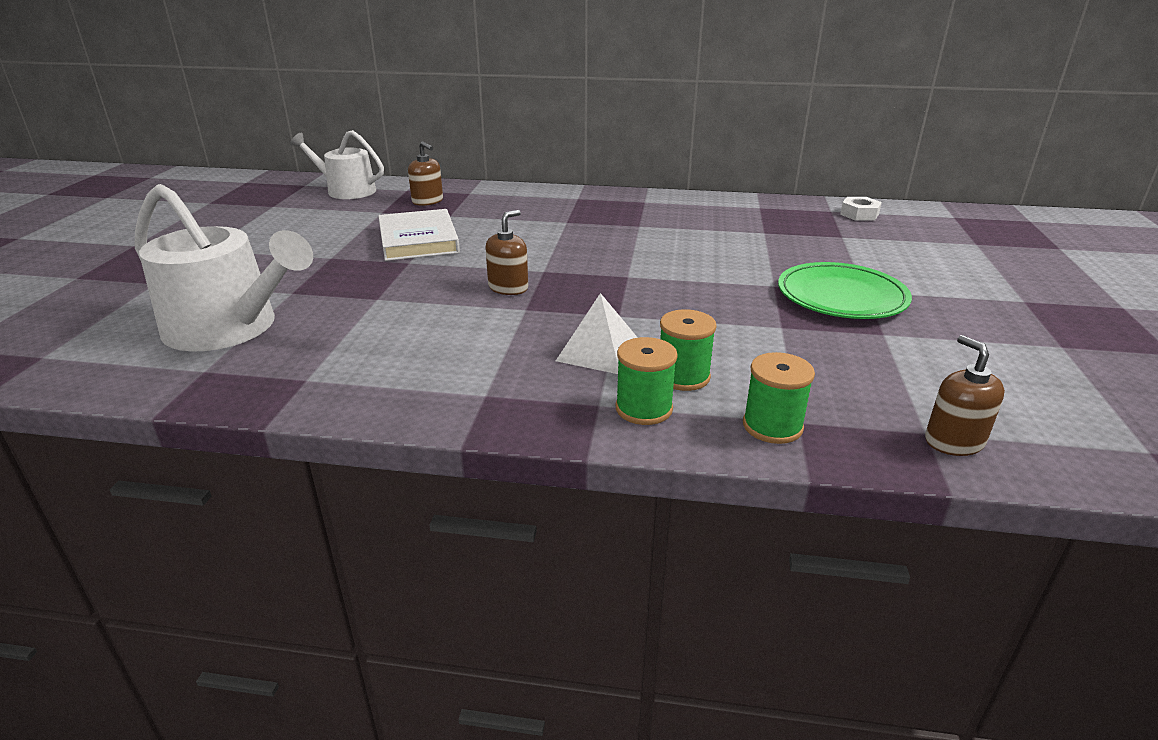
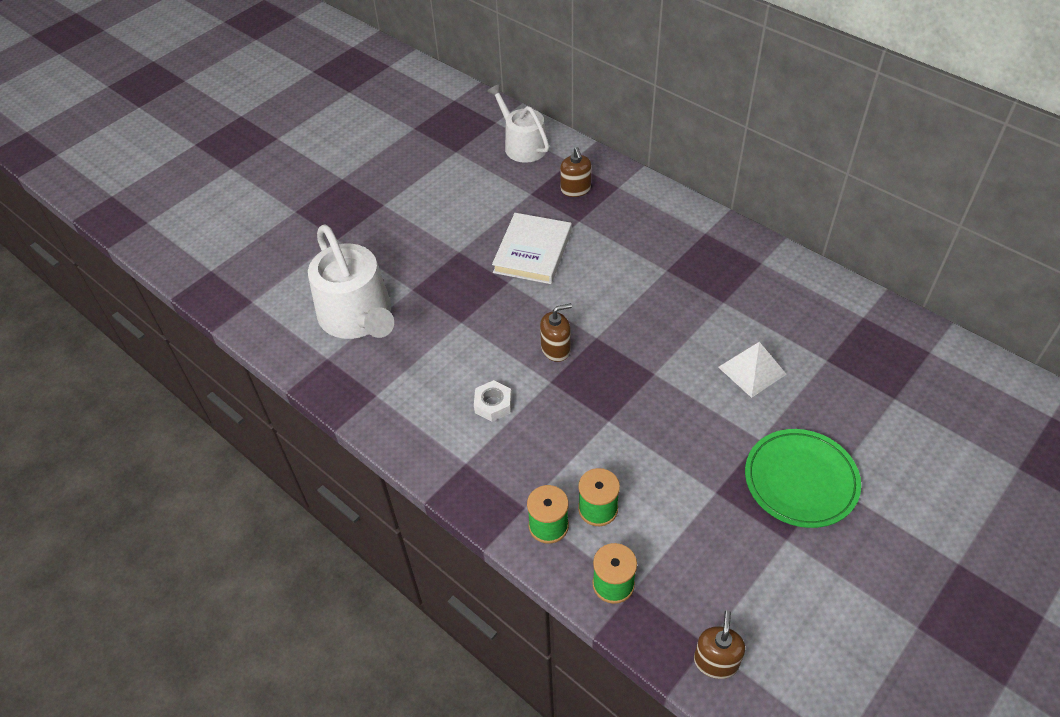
camera: 35 degrees right, 20 degrees up
white pyramid [556,293,638,374] -> white pyramid moved to [718,342,786,398]
white nut [840,197,882,221] -> white nut moved to [474,380,512,422]

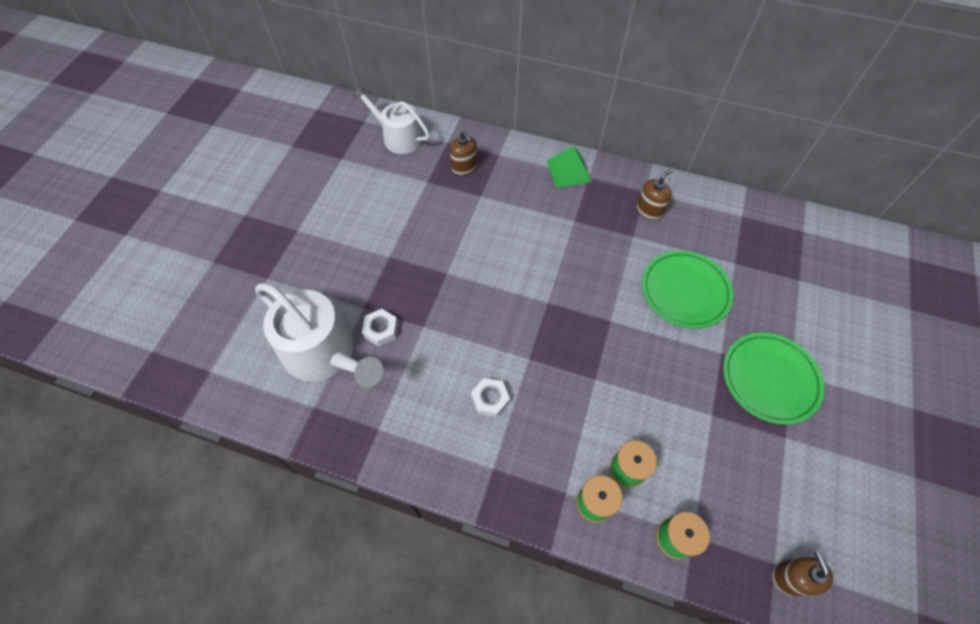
camera: 25 degrees left, 10 degrees up
white book [492,213,572,284] -> none
brown soap dispenser [540,303,572,362] -> brown soap dispenser moved to [637,168,673,220]
white pyramid [718,342,786,398] -> green plate [642,251,733,329]
none -> white nut [362,309,398,347]
none -> green pyramid [547,145,592,188]

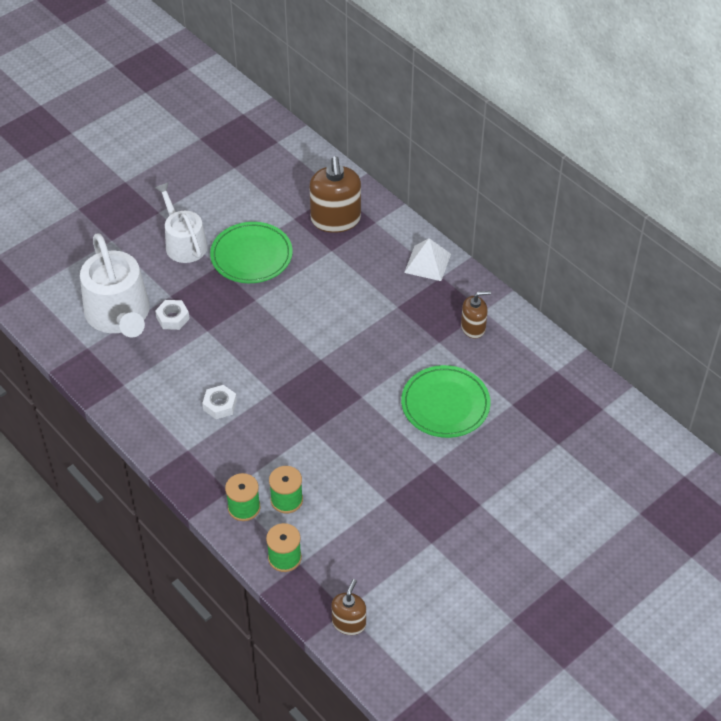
camera: 30 degrees right, 10 degrees down
white watering can [352,85,430,154] -> white watering can moved to [155,182,208,263]
brown soap dispenser [450,130,477,175] -> brown soap dispenser [310,156,361,233], size x1.77
green pyramid [547,145,592,188] -> white pyramid [404,238,451,281]
green plate [723,333,824,425] -> green plate moved to [210,222,293,283]

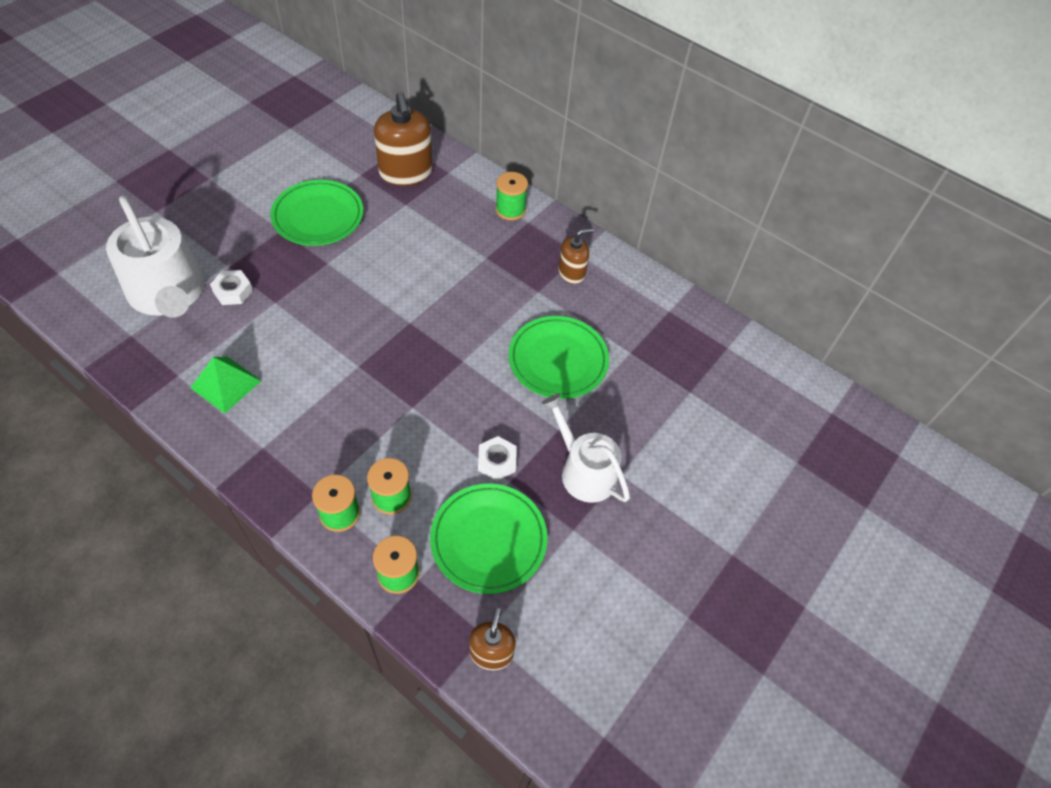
camera: 15 degrees left, 5 degrees up
white watering can [155,182,208,263] -> white watering can moved to [542,394,630,503]
white nut [202,385,237,419] -> white nut moved to [478,436,517,481]
white pyramid [404,238,451,281] -> green spool [495,172,528,220]
none -> green pyramid [190,356,261,414]
none -> green plate [430,483,547,594]

